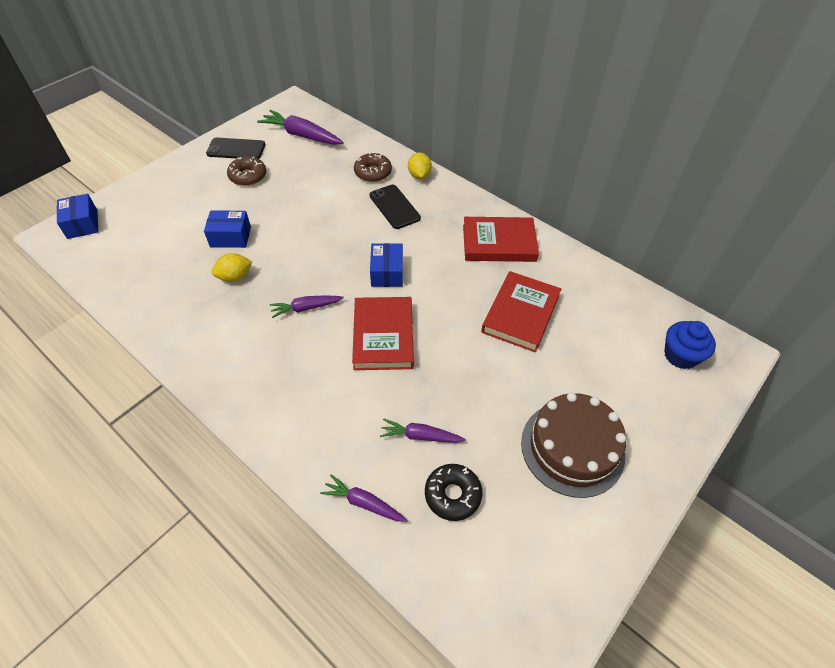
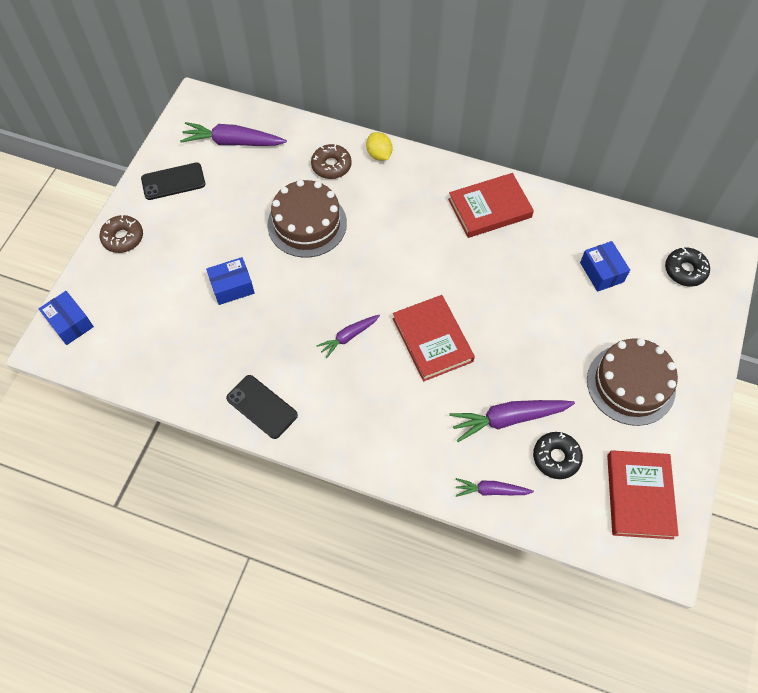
camera: 20 degrees left, 10 degrees up
yellow lemon [212,253,252,282] -> none
brown donut [227,156,266,186] -> brown donut moved to [100,215,143,253]
black phone [369,185,421,229] -> black phone moved to [226,375,298,439]
blue box [370,243,403,287] -> blue box moved to [580,241,630,292]
purple carrot [380,418,466,443] -> purple carrot [449,400,575,442], size x1.68
red book [481,271,561,353] -> red book moved to [607,450,679,539]
blue cupcake [664,321,716,369] -> black donut [665,247,710,287]
none -> brown cake [267,180,347,258]

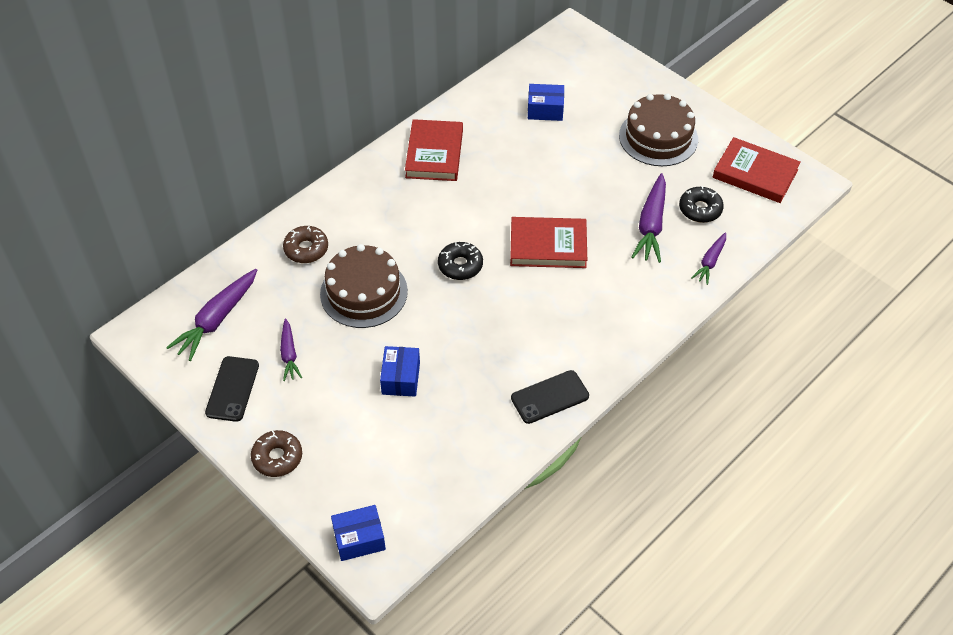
camera: 65 degrees left, 10 degrees down
purple carrot [316,315,380,358] -> purple carrot moved to [280,318,302,381]
yellow lemon [366,132,392,161] -> none
black donut [665,247,710,287] -> black donut moved to [438,242,483,280]

